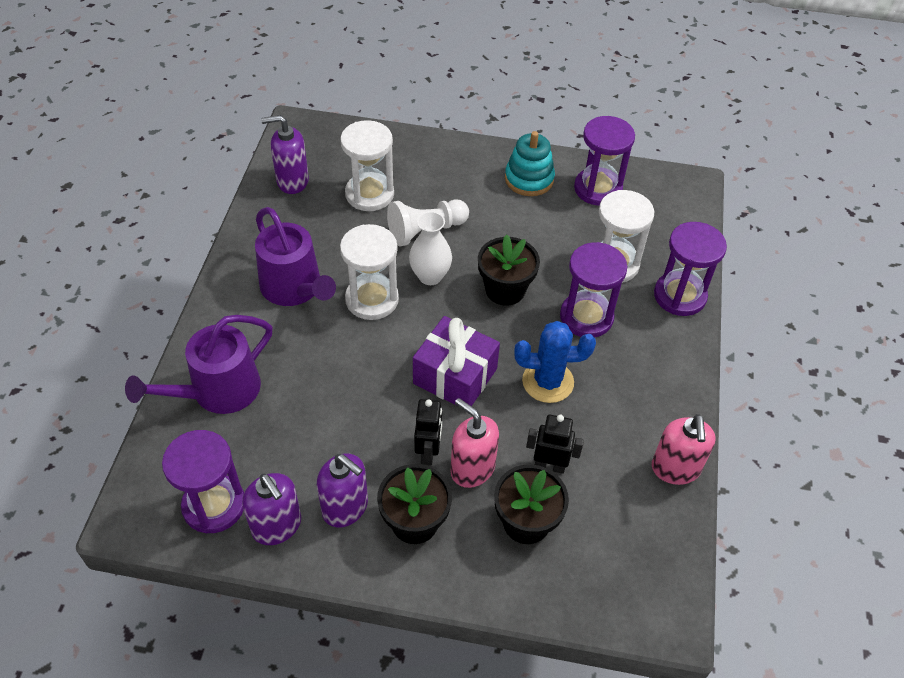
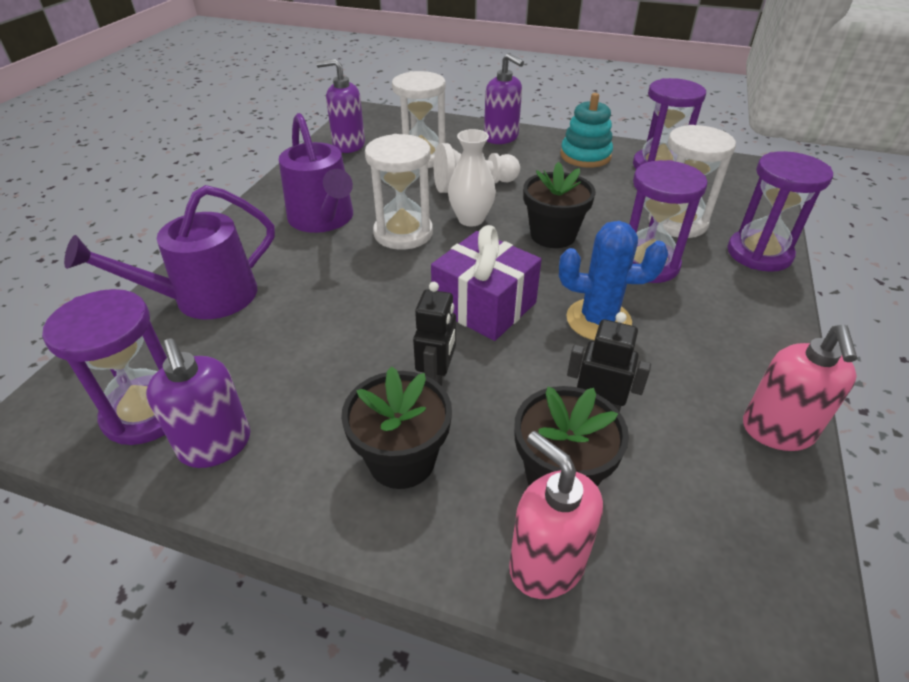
camera: 10 degrees right, 10 degrees down
purple soap dispenser [317,454,368,528] -> purple soap dispenser moved to [484,53,524,144]
pink soap dispenser [450,398,499,488] -> pink soap dispenser moved to [509,431,603,599]

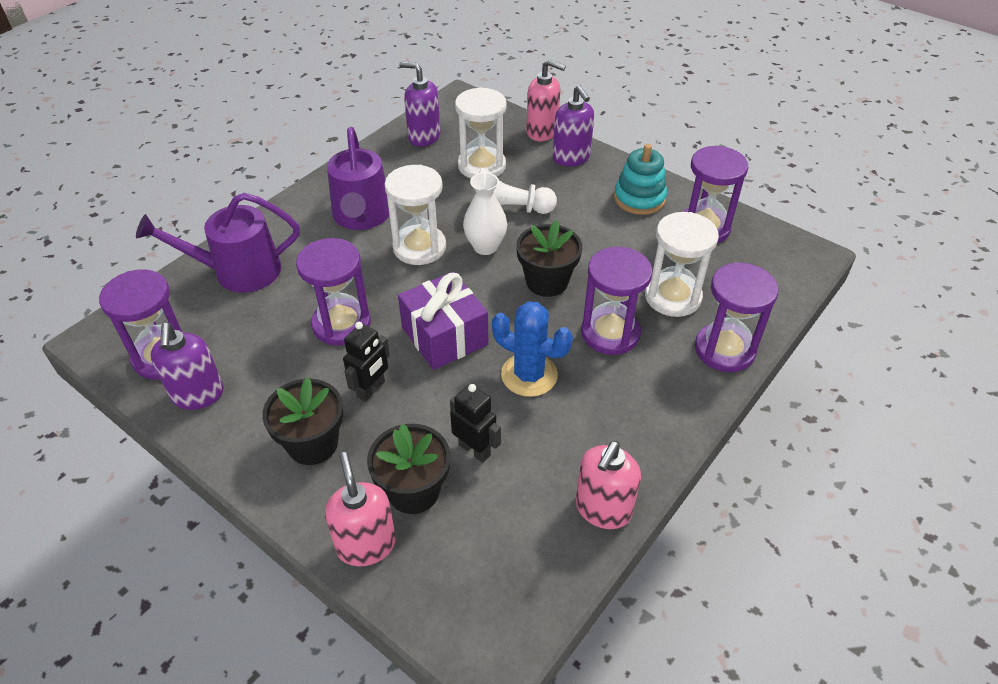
camera: 20 degrees right, 5 degrees up
none -> purple hourglass [296,238,371,346]
none -> pink soap dispenser [526,59,566,141]

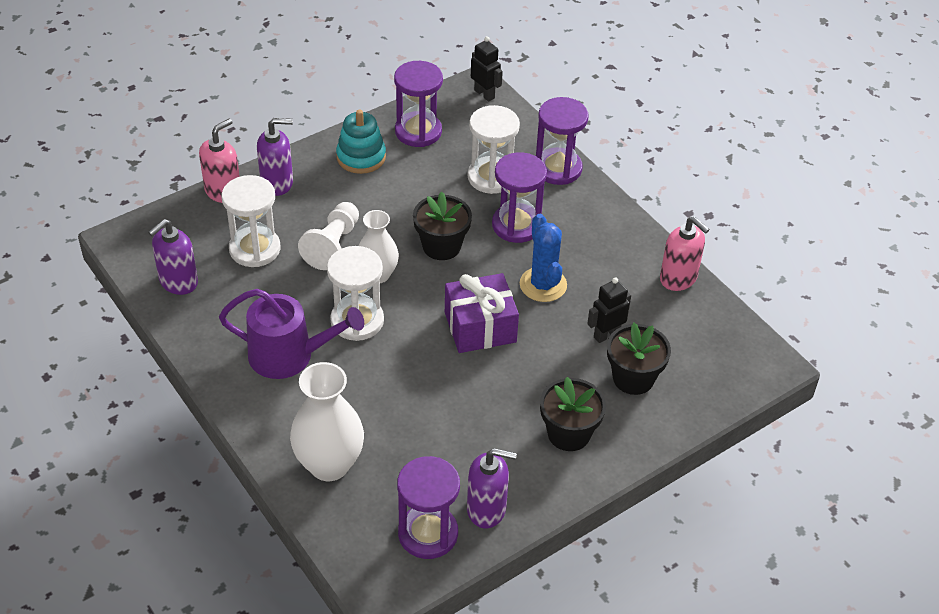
camera: 75 degrees left, 0 degrees up
purple watering can [136,193,300,293] -> white vase [290,362,364,481]
purple hourglass [296,238,371,346] -> none
pink soap dispenser [325,452,396,566] -> none
black robot [343,322,390,402] -> black robot moved to [471,36,503,102]
blue cactus [492,301,573,397] -> blue cactus turned 60 degrees counterclockwise [520,214,567,302]

